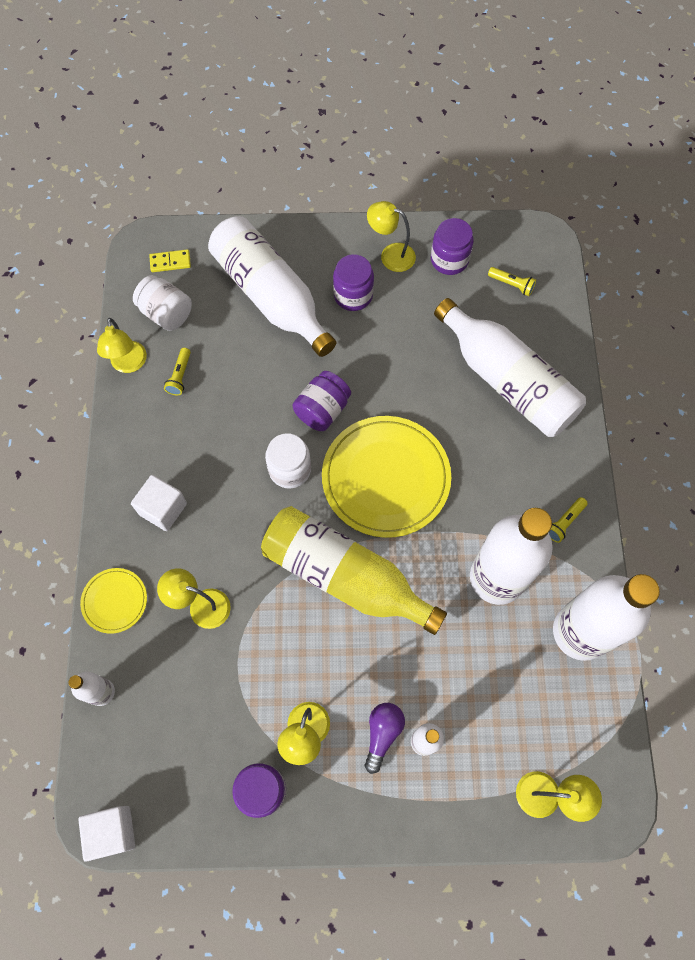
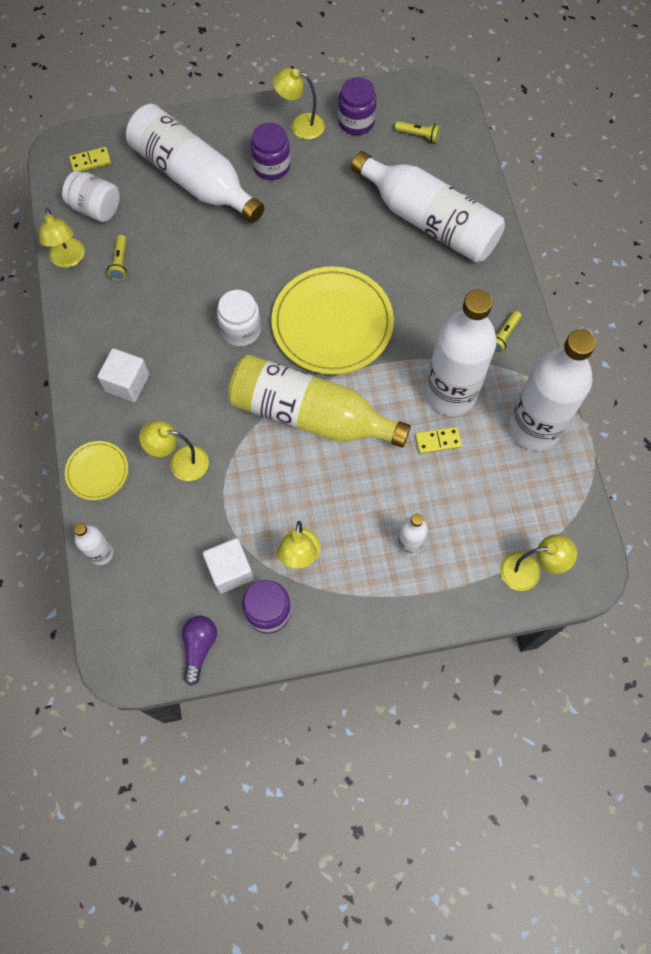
camera: 10 degrees left, 0 degrees up
white cube [78,806,135,862] -> white cube moved to [203,538,254,594]
purple jar [292,371,351,431] -> none
purple light bulb [365,703,405,774] -> purple light bulb moved to [182,616,217,686]
none -> yellow domino [415,427,462,454]

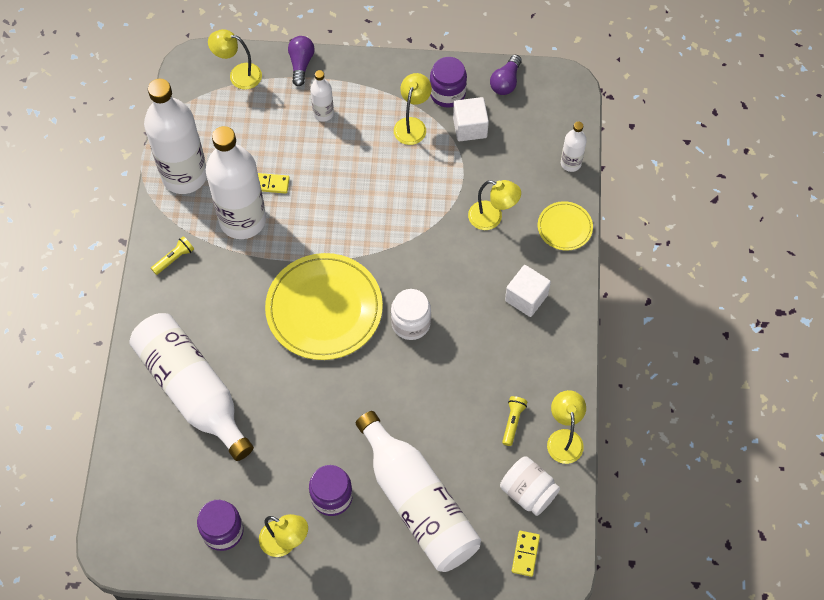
camera: 165 degrees left, 5 degrees down
yellow domino [69,147,111,172] -> yellow domino turned 75 degrees counterclockwise [512,531,540,577]
yellow bottle [228,354,411,448] -> none
yellow flashlight [395,121,441,143] -> none
none -> purple light bulb [288,36,314,86]

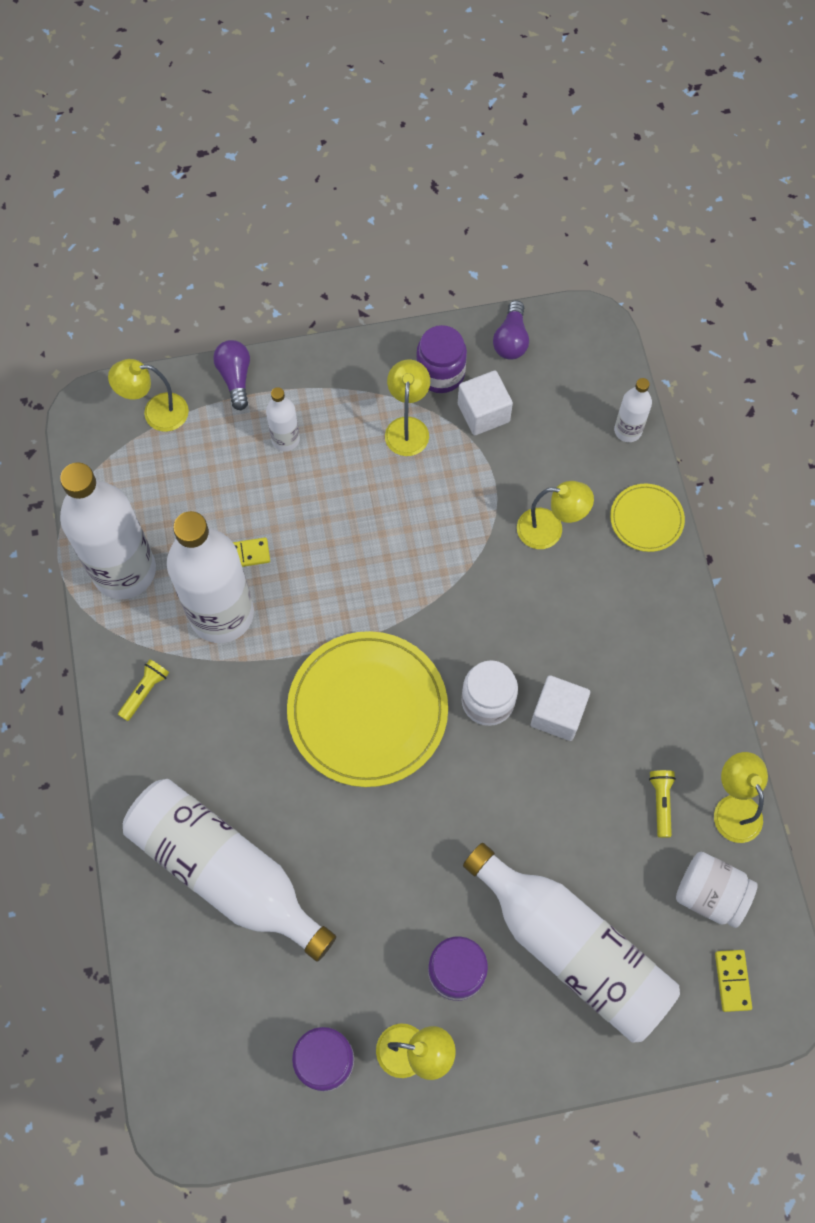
camera: 15 degrees left, 5 degrees up
white cube [505,265,551,317] -> white cube moved to [531,675,590,741]

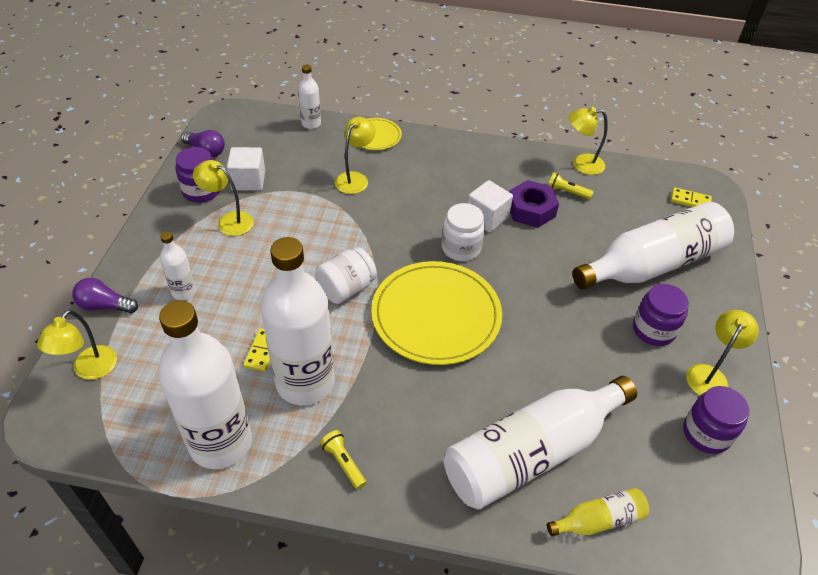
camera: 70 degrees left, 20 degrees down
white jar [676,852,758,928] -> white jar moved to [315,247,377,304]
none -> purple nut [509,180,559,228]
none -> yellow bottle [547,488,649,536]

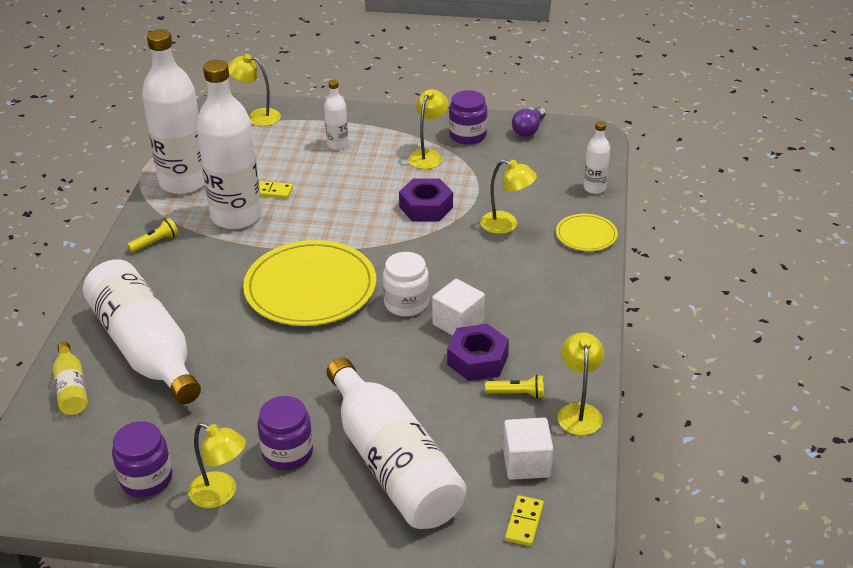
camera: 90 degrees right, 10 degrees down
purple light bulb [72,278,138,314] -> none
white cube [227,147,265,191] -> white cube moved to [503,418,553,480]
white jar [315,247,377,304] -> none
yellow flashlight [548,172,594,199] -> yellow flashlight turned 75 degrees clockwise [485,375,544,398]
none -> purple nut [399,178,453,221]

